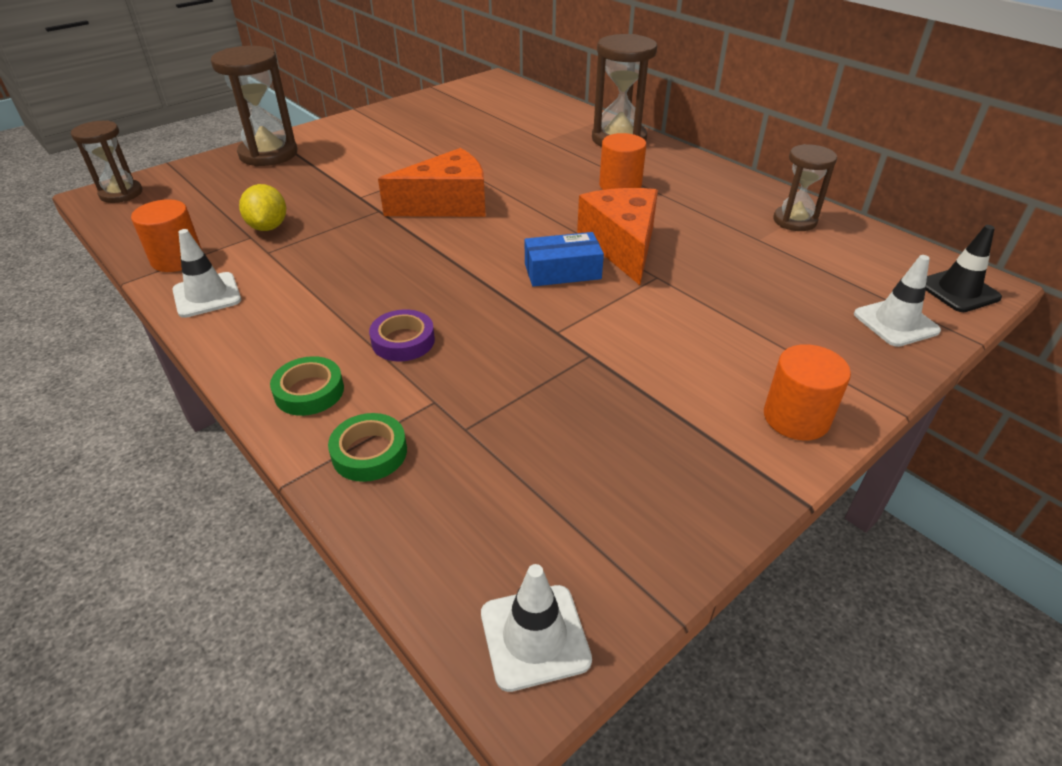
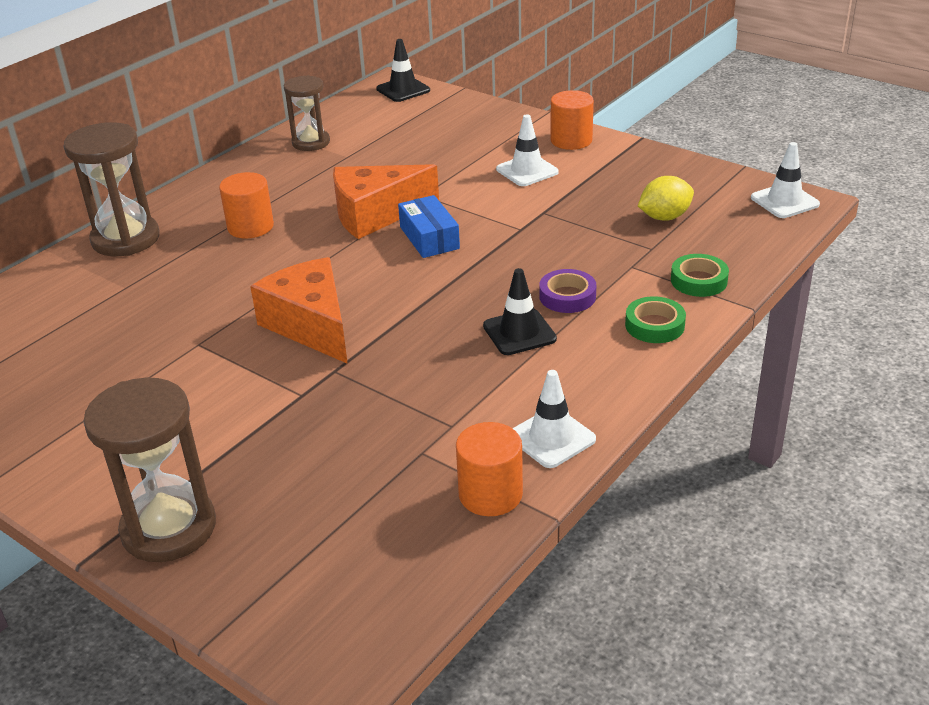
camera: 100 degrees left, 5 degrees down
brown hourglass [71,121,142,203] -> none
yellow lemon [239,184,286,231] -> yellow lemon moved to [638,176,694,221]
white traffic cone [854,255,941,347] -> white traffic cone moved to [496,114,559,186]
none -> black traffic cone [483,268,557,355]

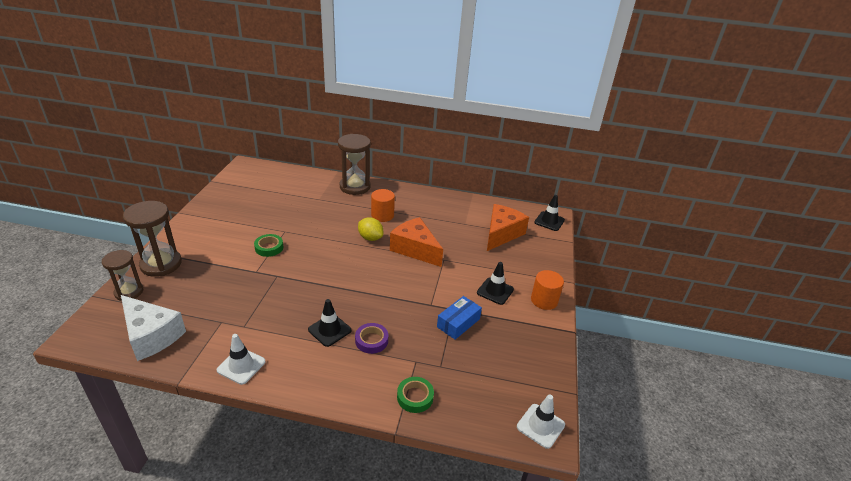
camera: 60 degrees right, 0 degrees up
orange cheese [250,257,348,364] -> orange cheese moved to [487,204,529,251]
brown hourglass [284,75,330,151] -> brown hourglass moved to [102,250,143,301]
blue box [398,195,460,258] -> blue box moved to [437,296,482,340]
orange cylinder [456,422,523,516] -> none
white traffic cone [496,114,559,186] -> black traffic cone [477,262,514,305]
green tape [625,296,686,343] -> green tape moved to [254,234,283,257]
yellow lemon [638,176,694,221] -> yellow lemon moved to [358,217,383,241]
none -> white cheese [121,295,186,361]

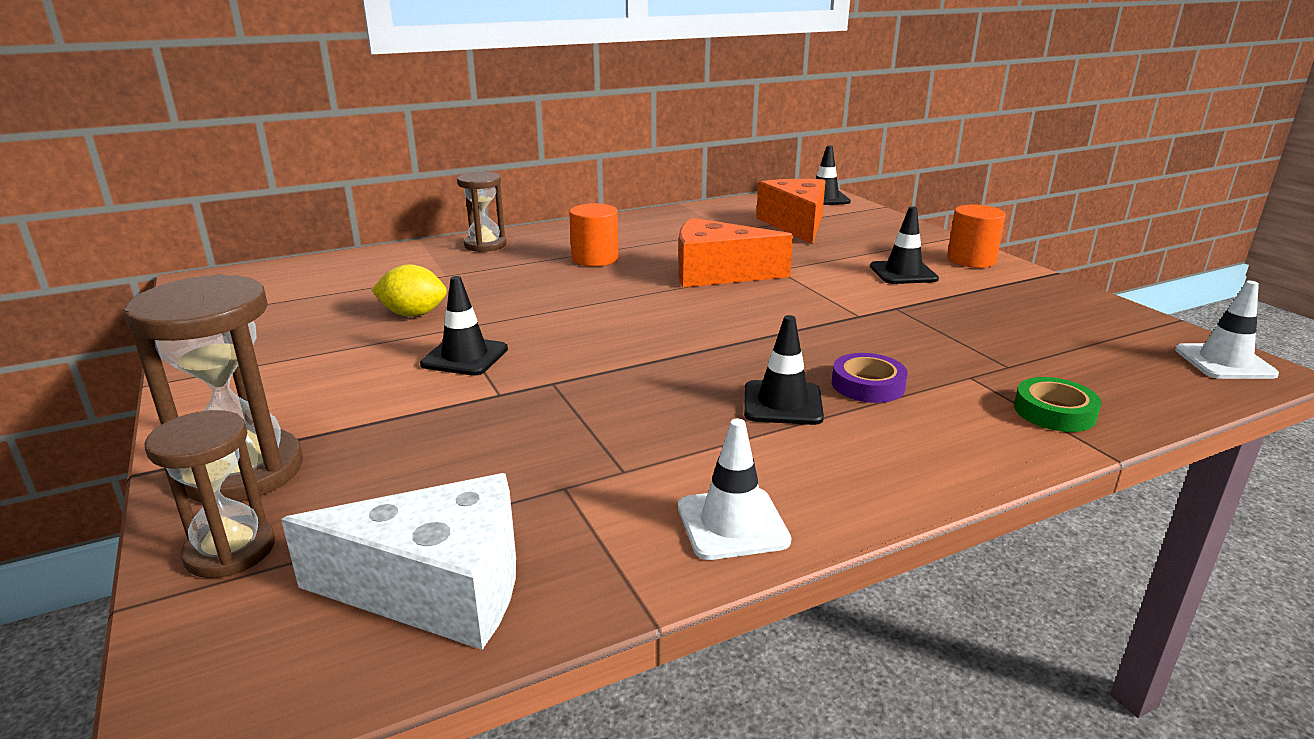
camera: 35 degrees left, 10 degrees down
green tape [254,234,283,257] -> black traffic cone [420,276,508,376]
brown hourglass [338,134,371,195] -> brown hourglass [457,172,506,252], size x0.64
yellow lemon [358,217,383,241] -> yellow lemon moved to [372,264,447,317]
blue box [437,296,482,340] -> none

